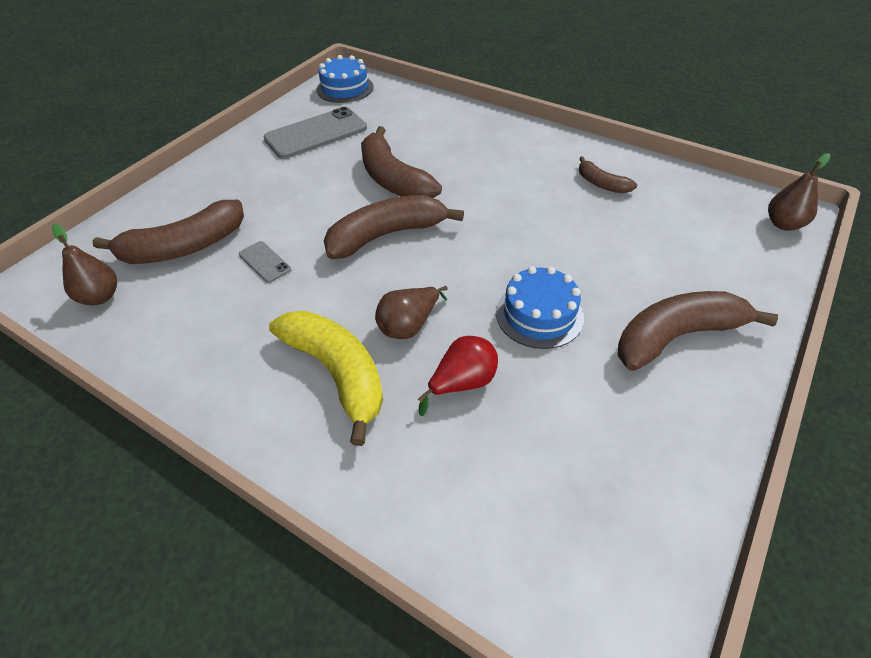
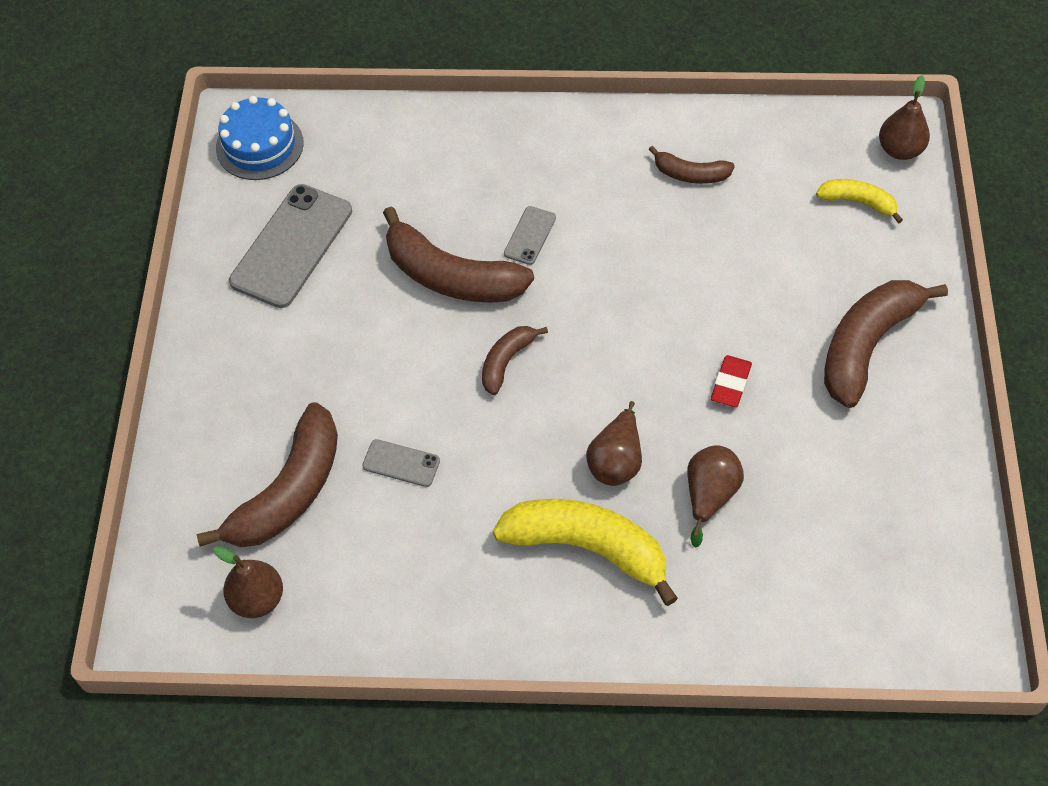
camera: 30 degrees left, 10 degrees up
brown banana [324,195,464,259] -> brown banana [482,326,548,395], size x0.53
red pear [418,336,498,416] -> brown pear [687,445,744,548]
blue cake [496,266,584,349] -> red eraser [711,355,752,407]
none -> grey phone [504,206,556,265]
none -> yellow banana [816,179,903,224]

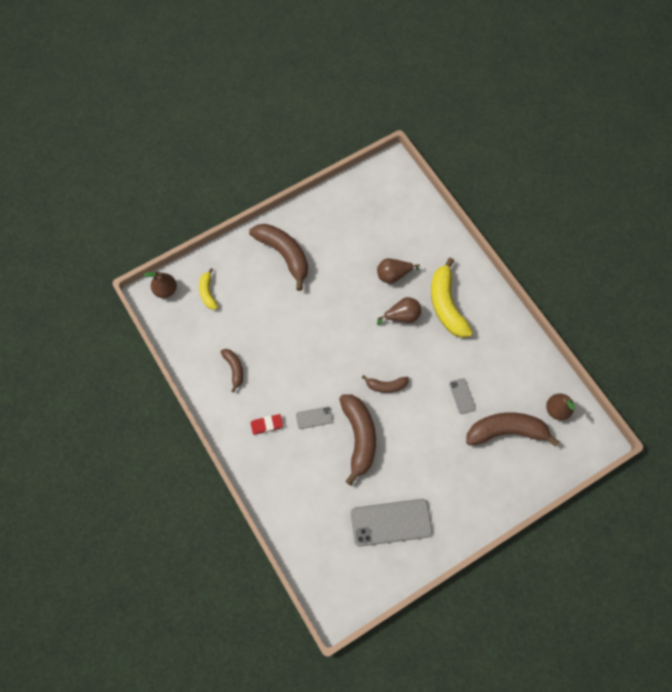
camera: 125 degrees left, 10 degrees up
blue cake [216,96,304,180] -> none
red eraser [711,355,752,407] -> red eraser moved to [251,414,283,435]
brown banana [824,280,948,408] -> brown banana turned 135 degrees counterclockwise [249,224,308,291]

